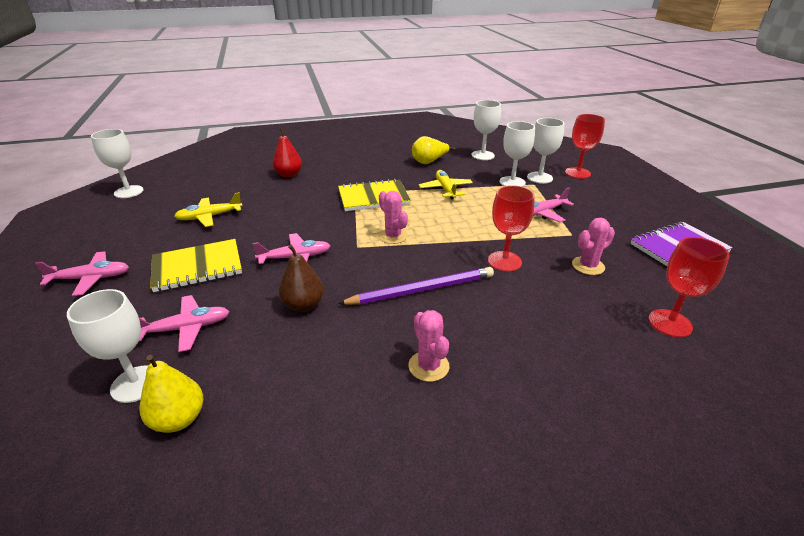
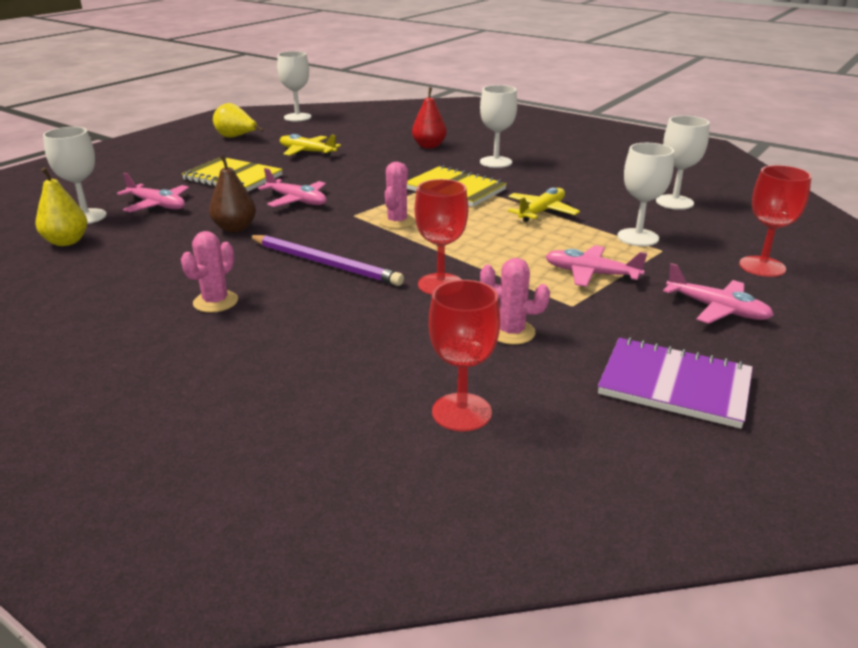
camera: 50 degrees right, 5 degrees down
pink plane [35,251,129,296] -> pink plane moved to [663,263,774,324]
yellow pear [412,136,455,164] -> yellow pear moved to [213,103,263,138]
white goblet [527,118,564,184] -> white goblet moved to [480,85,517,168]

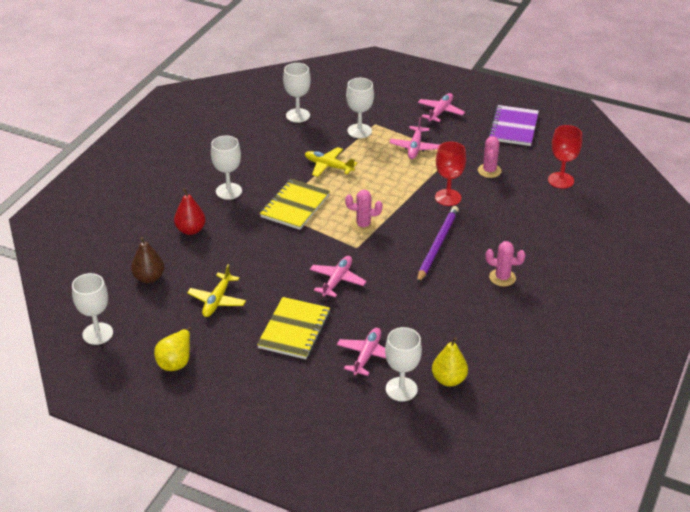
camera: 100 degrees left, 10 degrees up
brown pear [209,155,256,233] -> brown pear moved to [131,237,164,283]
red goblet [739,165,812,277] -> none

